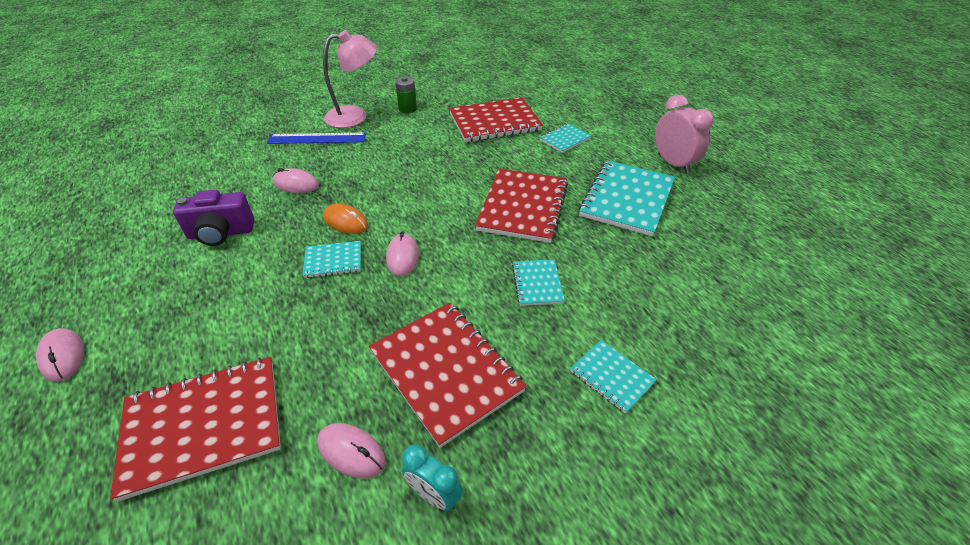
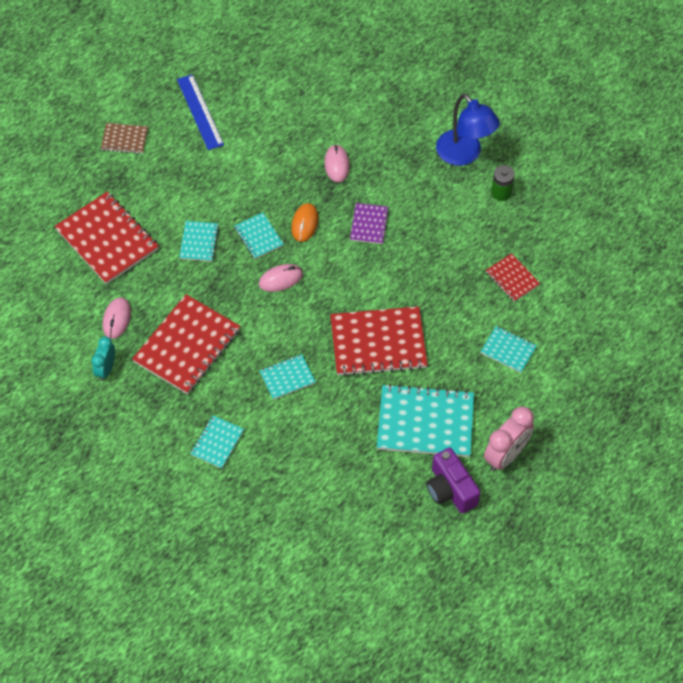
camera: 70 degrees right, 15 degrees up
pink mouse [36,328,84,382] -> brown notebook [101,123,148,154]
purple camera [173,190,255,246] -> purple camera moved to [426,447,481,513]
blue ruler [267,133,366,144] -> blue ruler moved to [177,74,224,150]
pink lamp [323,30,377,128] -> blue lamp [436,94,500,166]
red notebook [449,97,543,142] -> red notebook [486,253,540,302], size x0.51
none -> turquoise notebook [179,221,219,262]
none -> purple notebook [350,203,389,244]

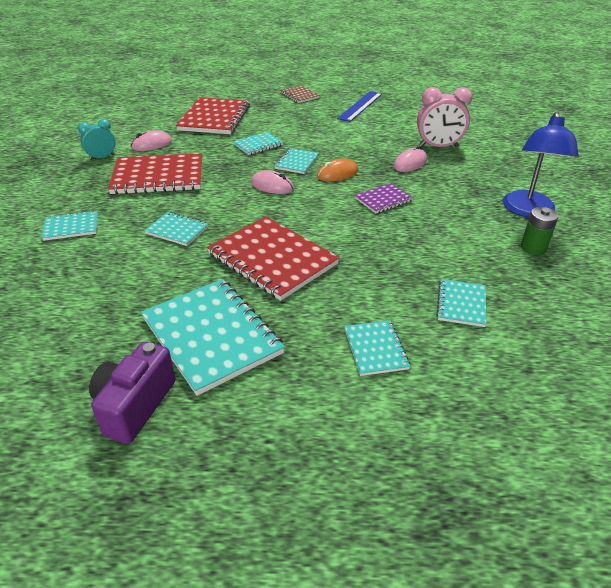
camera: 50 degrees right, 20 degrees down
pink clock [484,406,534,471] -> pink clock moved to [417,87,472,147]
red notebook [486,253,540,302] -> turquoise notebook [436,279,486,327]

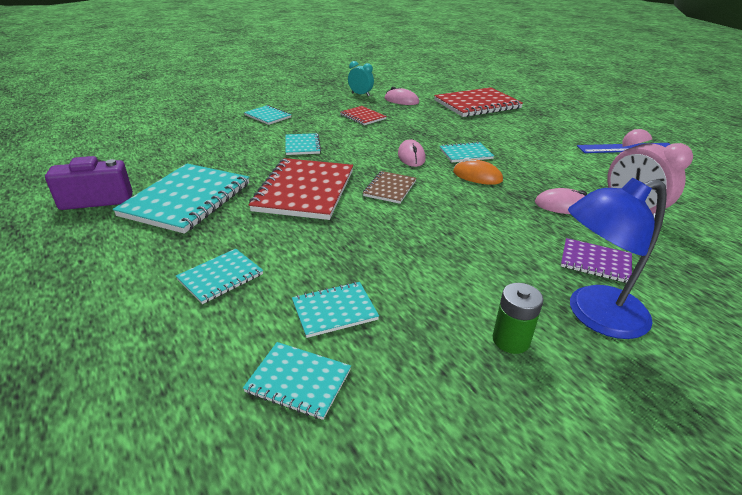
camera: 55 degrees right, 5 degrees down
red notebook [108,153,202,195] -> red notebook [340,106,387,125], size x0.51
turquoise notebook [233,132,283,155] -> turquoise notebook moved to [243,342,351,420]
brown notebook [280,85,320,103] -> brown notebook moved to [363,171,416,204]
purple notebook [354,183,413,213] -> purple notebook moved to [561,238,632,283]

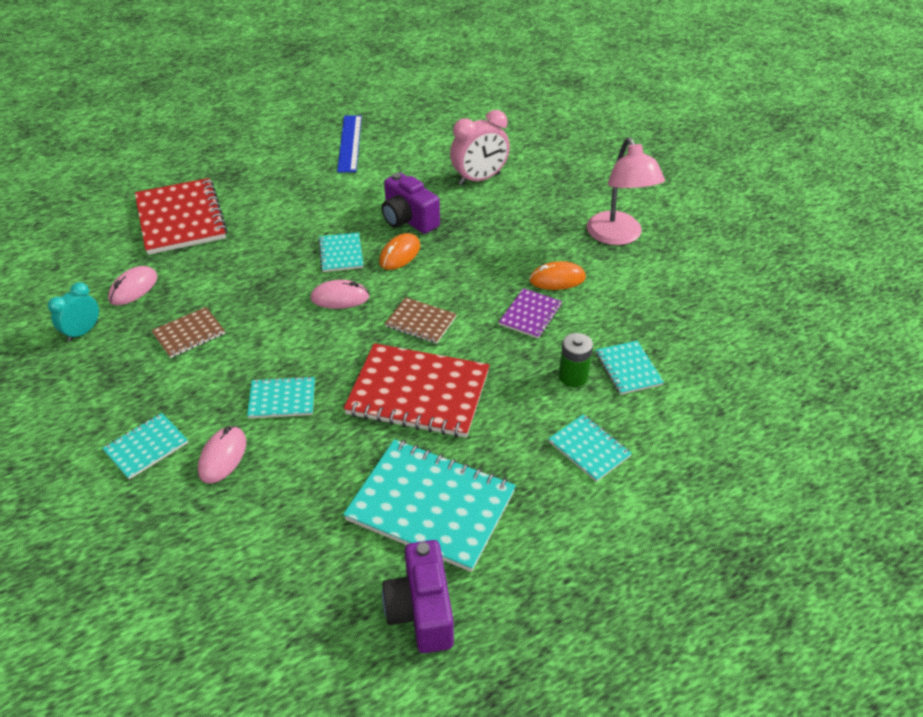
camera: 85 degrees left, 10 degrees up
turquoise notebook [243,342,351,420] -> none
red notebook [340,106,387,125] -> brown notebook [151,307,225,358]
green battery [493,283,543,354] -> green battery moved to [559,333,593,387]
pink mouse [535,188,587,214] -> pink mouse moved to [198,426,246,483]
purple notebook [561,238,632,283] -> purple notebook moved to [499,288,562,339]
blue lamp [568,178,667,339] -> pink lamp [587,138,665,245]
none -> purple camera [382,173,440,234]
none -> orange mouse [529,261,586,290]

